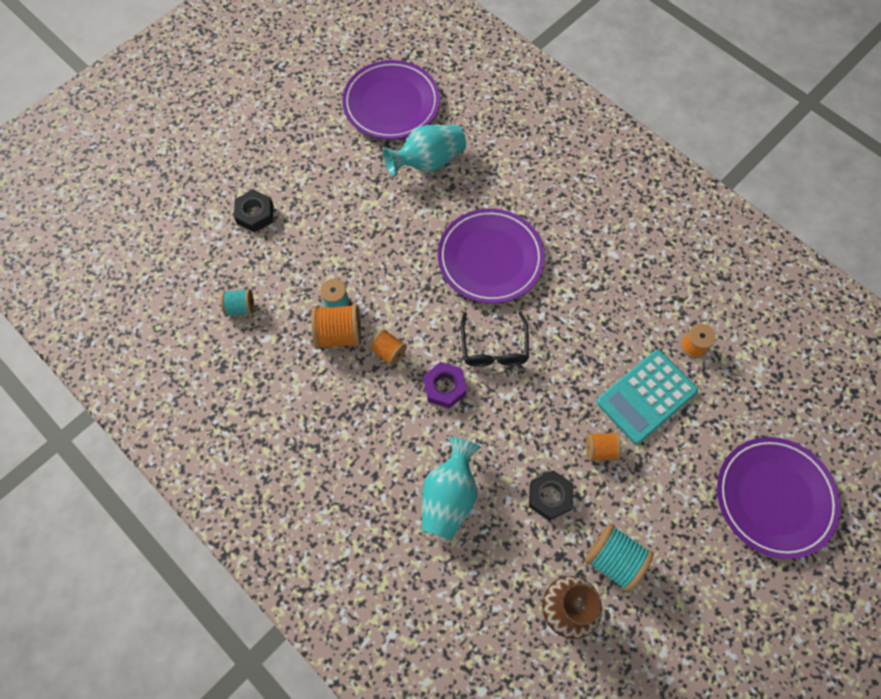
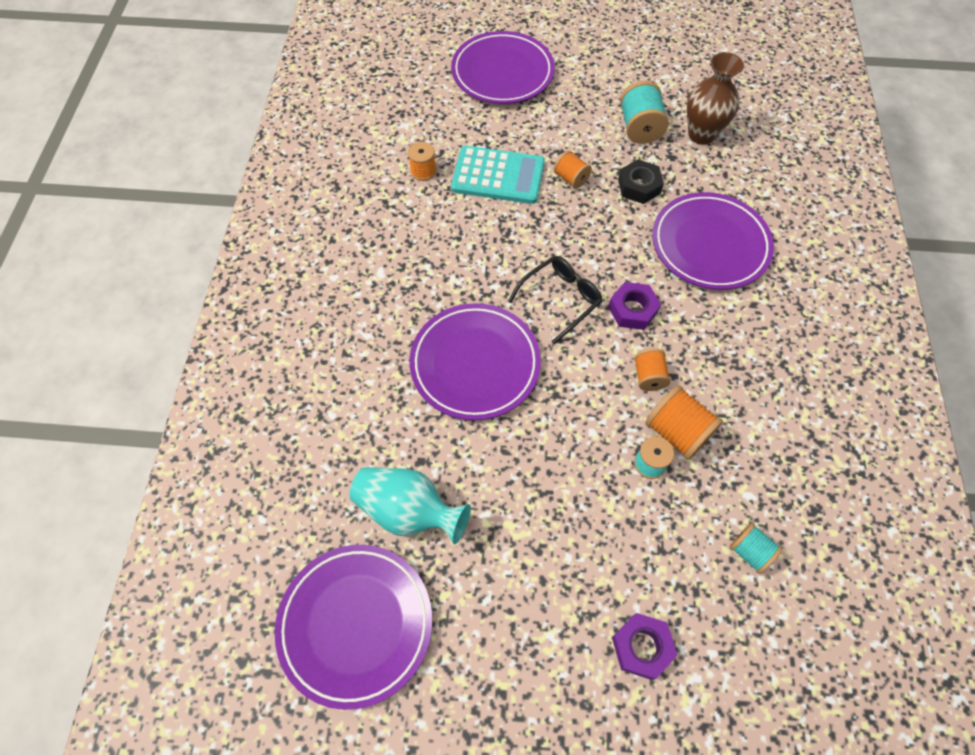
camera: 130 degrees left, 5 degrees down
black nut [234,190,274,232] -> purple nut [612,613,677,680]
turquoise vase [422,437,481,540] -> purple plate [652,192,774,290]

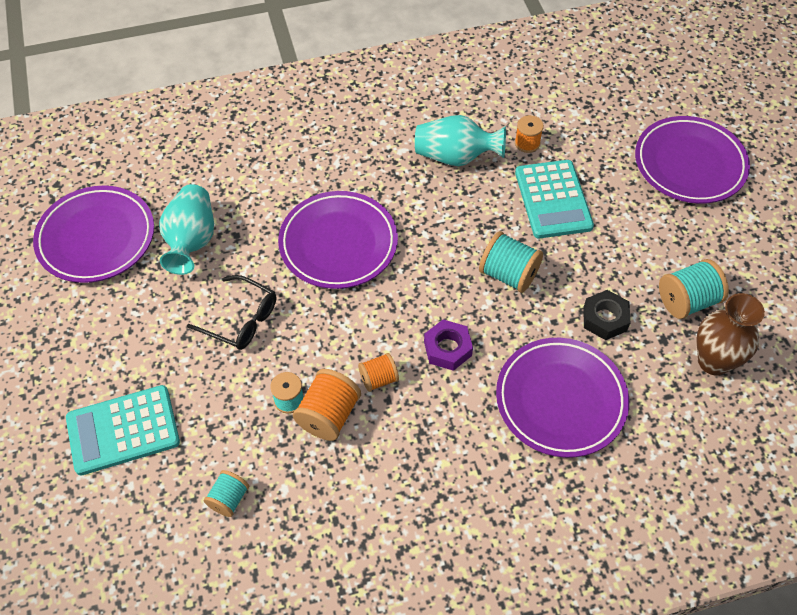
camera: 70 degrees right, 5 degrees down
black glasses [508,256,603,344] -> black glasses moved to [187,275,276,350]
orange spool [554,150,592,189] -> none
purple nut [612,613,677,680] -> turquoise calculator [66,385,180,476]
none -> turquoise vase [415,115,506,166]
none -> turquoise spool [479,231,543,293]

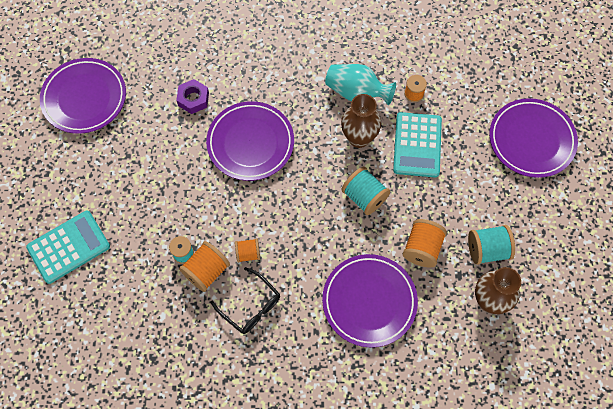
camera: 15 degrees right, 10 degrees up
turquoise calculator [66,385,180,476] -> turquoise calculator turned 150 degrees clockwise [26,211,110,284]
turquoise vase [159,184,214,275] -> none
black glasses [187,275,276,350] -> black glasses moved to [210,267,280,334]
turquoise spool [204,470,249,517] -> none
purple nut [424,319,473,371] -> purple nut moved to [176,79,209,114]
black nut [583,290,630,340] -> orange spool [403,219,447,267]
none -> brown vase [341,94,381,148]

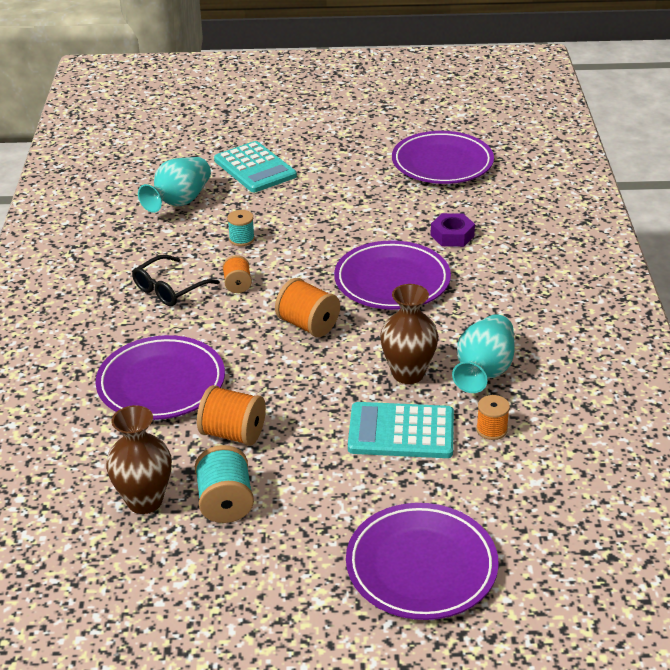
camera: 90 degrees right, 30 degrees down
orange spool [179,241,230,292] -> orange spool moved to [275,278,340,337]
turquoise spool [341,167,390,215] -> none
none -> turquoise vase [138,157,211,213]

